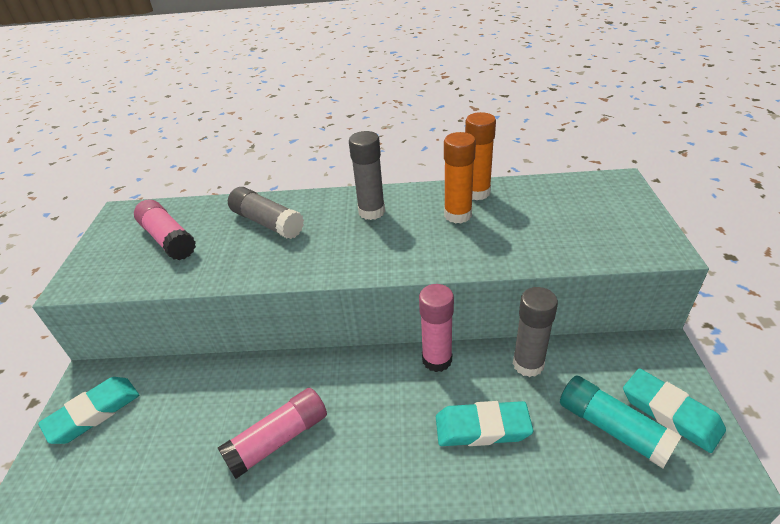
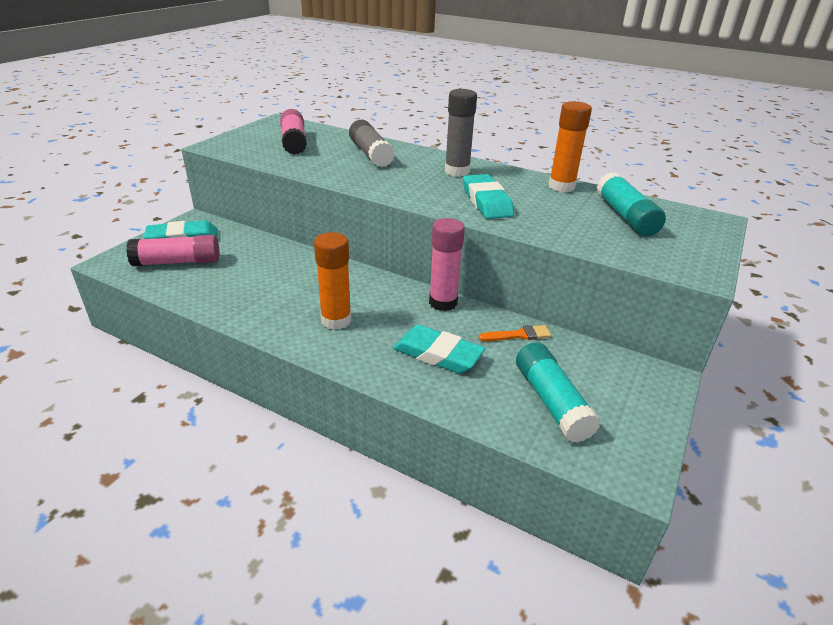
camera: 25 degrees right, 5 degrees down
pink glue stick [218,388,327,479] -> pink glue stick moved to [126,235,219,266]
orange glue stick [444,132,476,223] -> orange glue stick moved to [314,232,351,330]
grey glue stick [513,287,558,377] -> orange brush [478,325,551,341]
turquoise eraser [623,368,726,453] -> turquoise eraser moved to [463,174,514,219]
none -> turquoise glue stick [596,172,666,237]

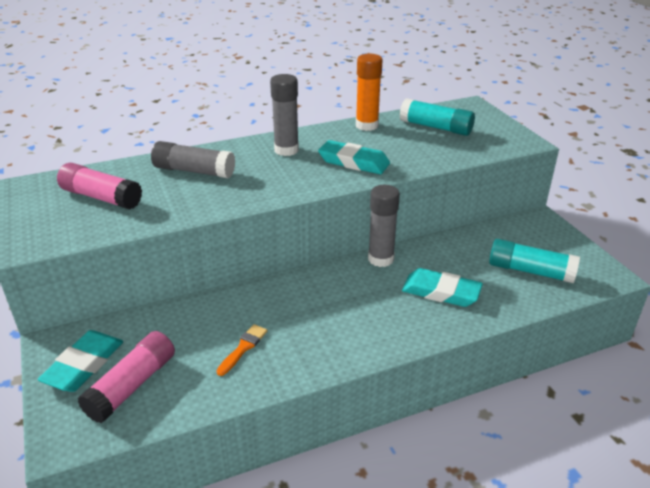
camera: 50 degrees left, 0 degrees up
orange glue stick [314,232,351,330] -> none
turquoise eraser [393,325,485,374] -> turquoise eraser turned 45 degrees clockwise [402,268,483,307]
pink glue stick [429,218,465,311] -> grey glue stick [368,185,400,267]
orange brush [478,325,551,341] -> orange brush moved to [216,324,267,376]

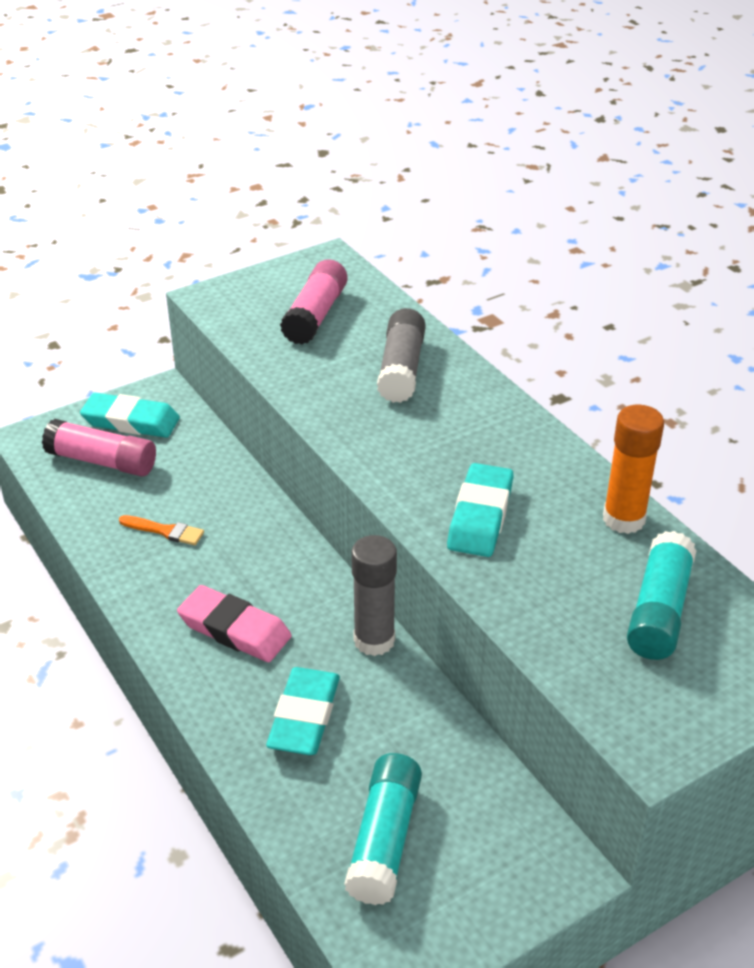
camera: 80 degrees right, 5 degrees up
grey glue stick [270,74,299,156] -> none
none -> pink eraser [177,585,292,662]

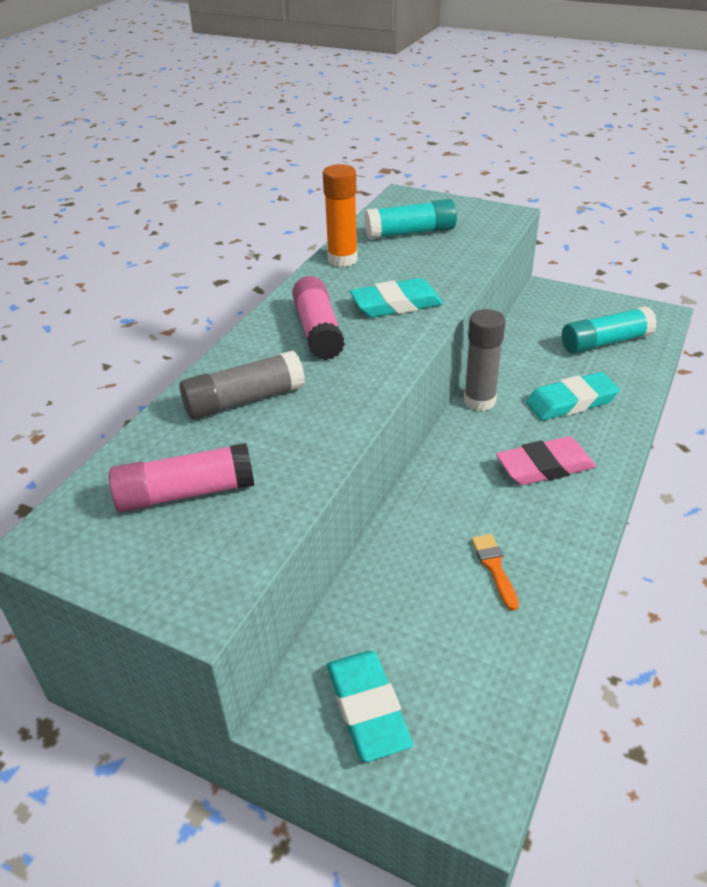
camera: 120 degrees left, 0 degrees up
pink glue stick [42,419,156,477] -> pink glue stick moved to [292,276,345,360]
pink eraser [177,585,292,662] -> pink eraser turned 75 degrees clockwise [496,436,596,485]

